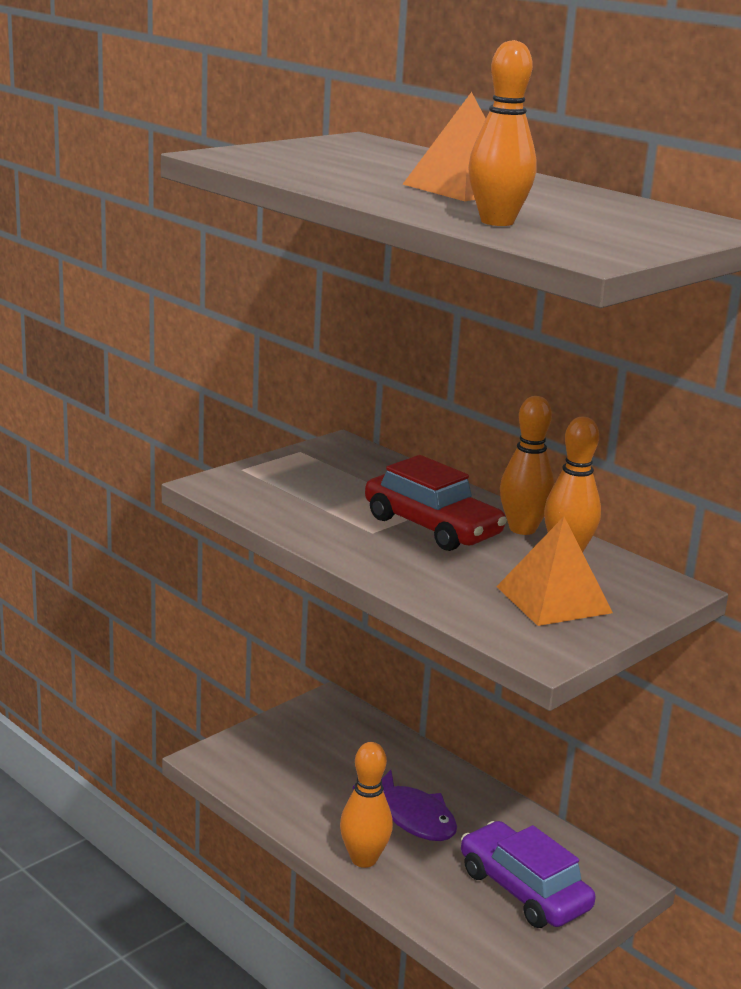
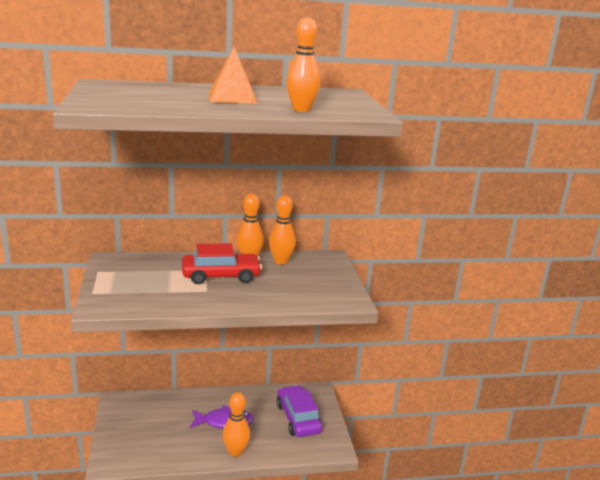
camera: 55 degrees left, 0 degrees up
purple car [461,821,595,928] -> purple car turned 75 degrees clockwise [277,385,322,437]
orange pyramid [496,517,613,626] -> none

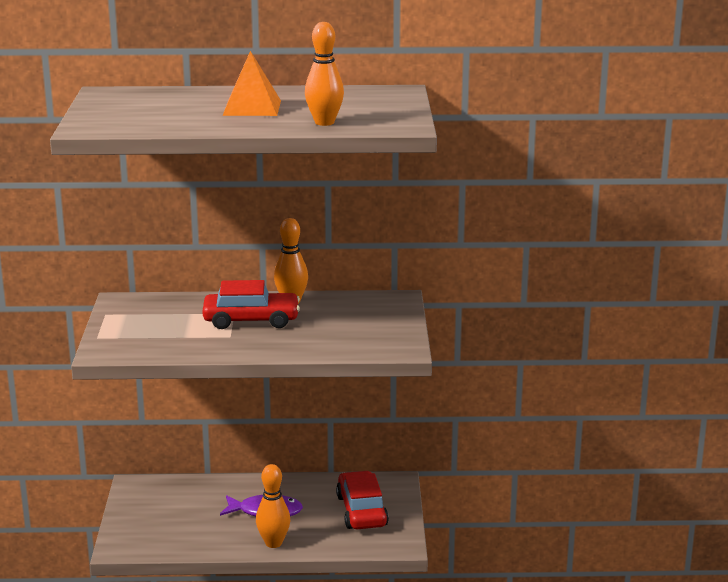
camera: 10 degrees right, 0 degrees up
orange bowling pin [269,195,296,265] -> none
purple car [277,385,322,437] -> red car [336,471,389,529]

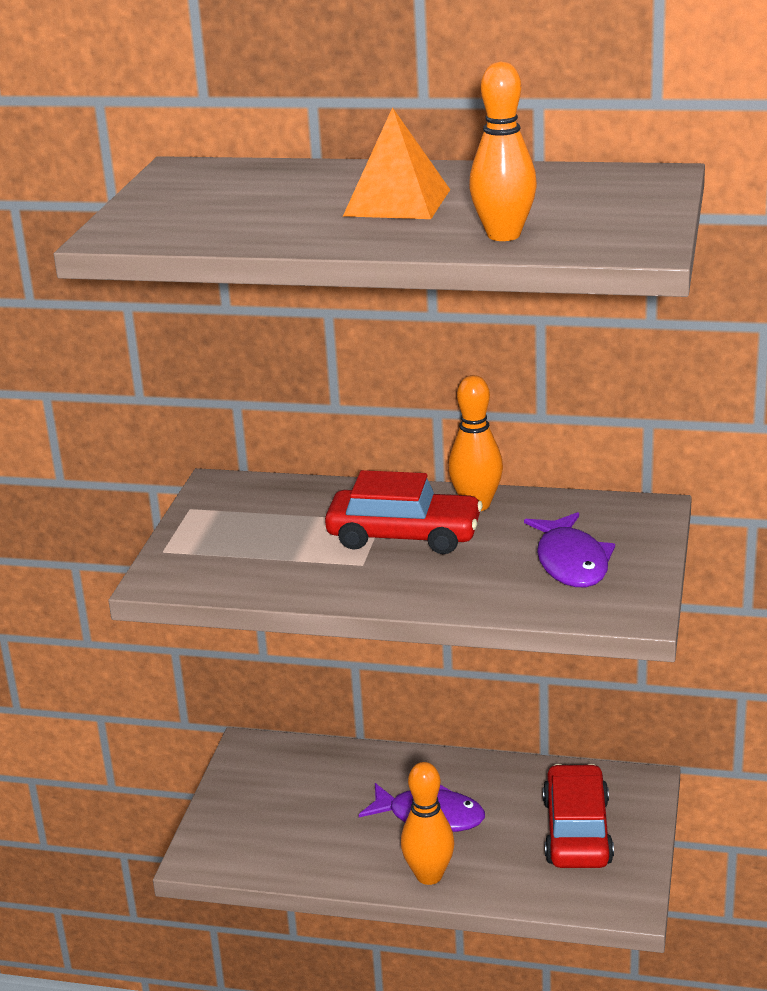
camera: 15 degrees right, 5 degrees up
none -> purple fish [524,512,615,587]

